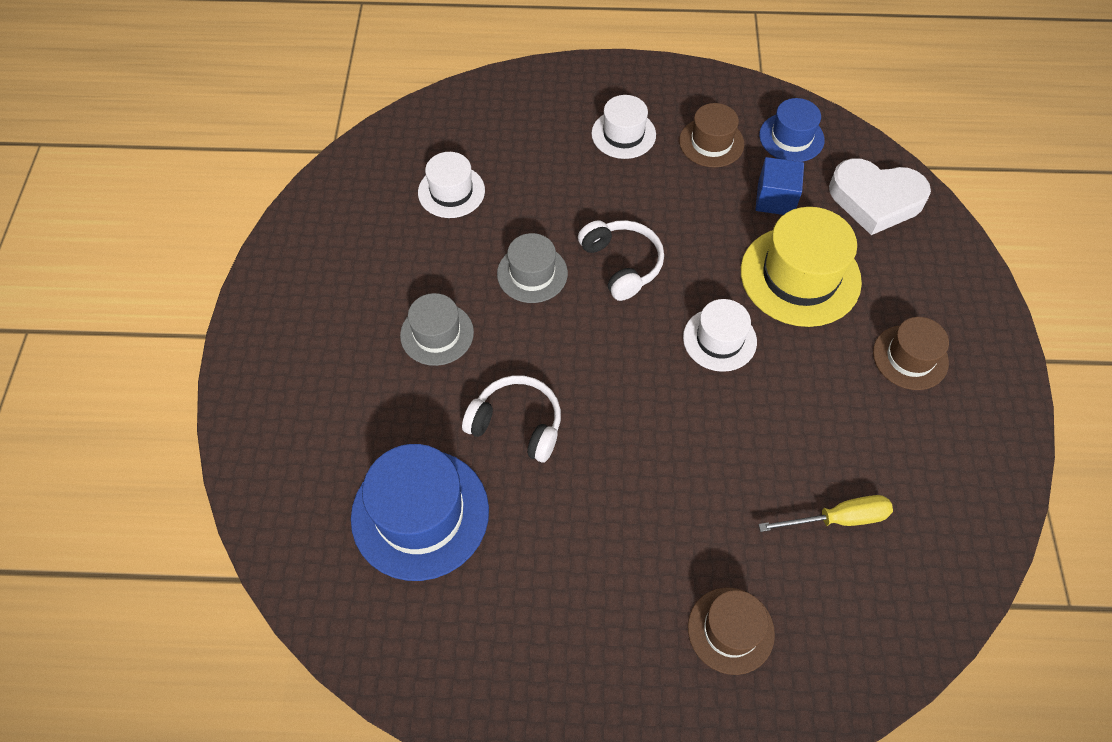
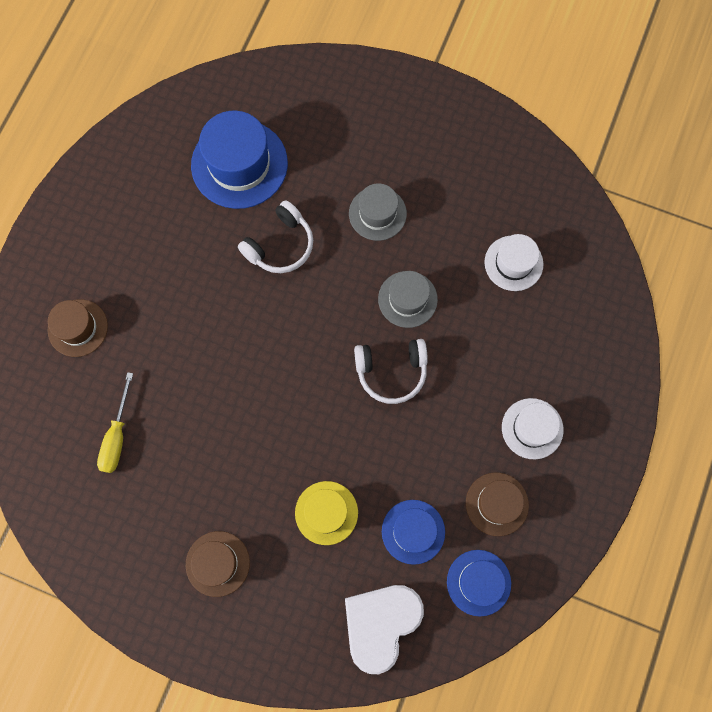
camera: 110 degrees right, 15 degrees up
white hat [683,299,757,372] -> none
yellow hat [741,207,862,327] -> yellow hat [295,481,358,545], size x0.59
blue cube [755,157,804,215] -> blue hat [382,500,445,565]

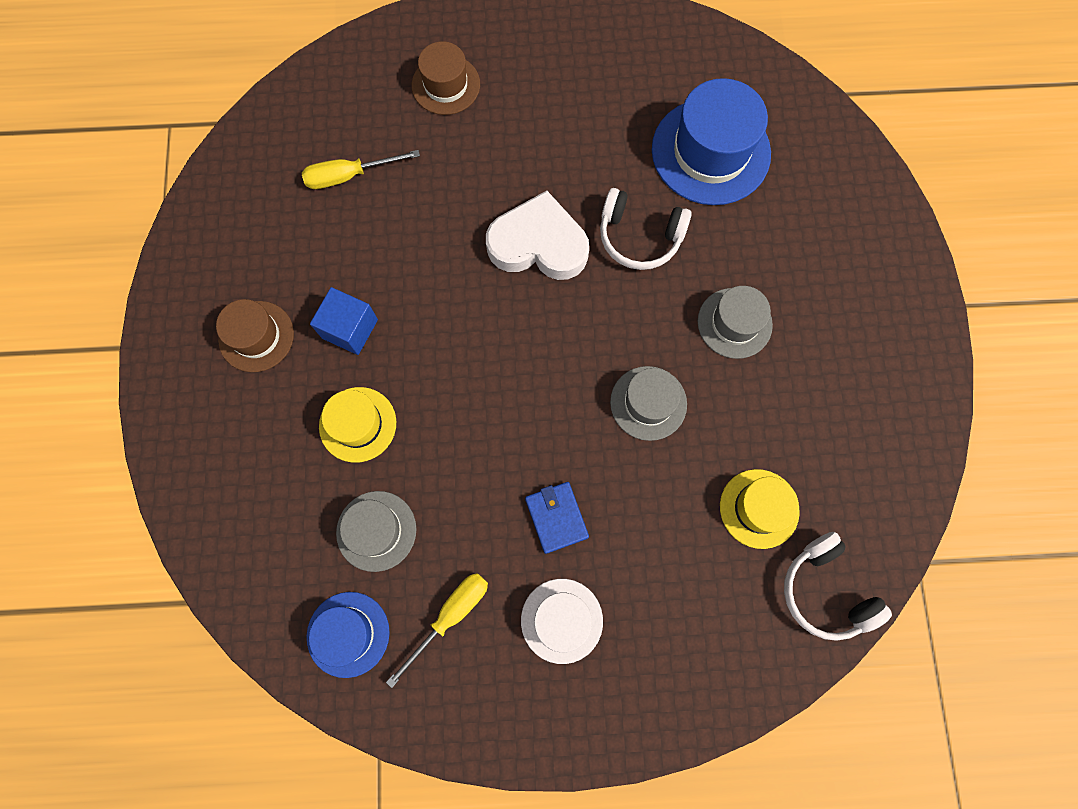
camera: 65 degrees right, 0 degrees up
white heart [345,585,424,674] -> white heart moved to [486,191,589,280]
white headphones [354,339,428,404] -> white headphones moved to [784,532,892,641]
blue hat [382,500,445,565] -> grey hat [336,491,416,572]
brown hat [466,473,529,536] -> yellow screwdriver [386,573,488,688]
white hat [484,234,543,291] -> yellow hat [720,469,800,549]
none -> blue cube [310,287,378,355]
none -> blue wallet [525,482,589,554]

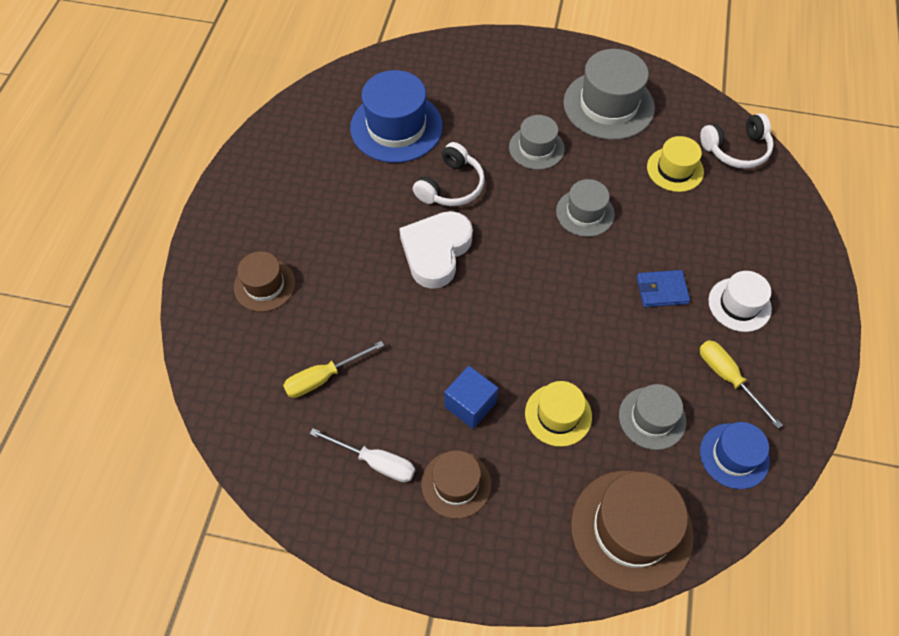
camera: 75 degrees left, 15 degrees down
yellow screwdriver [302,150,420,189] -> yellow screwdriver turned 60 degrees clockwise [283,341,384,398]
none -> white screwdriver [310,428,415,482]
none -> grey hat [563,49,655,140]
none -> brown hat [571,470,694,592]

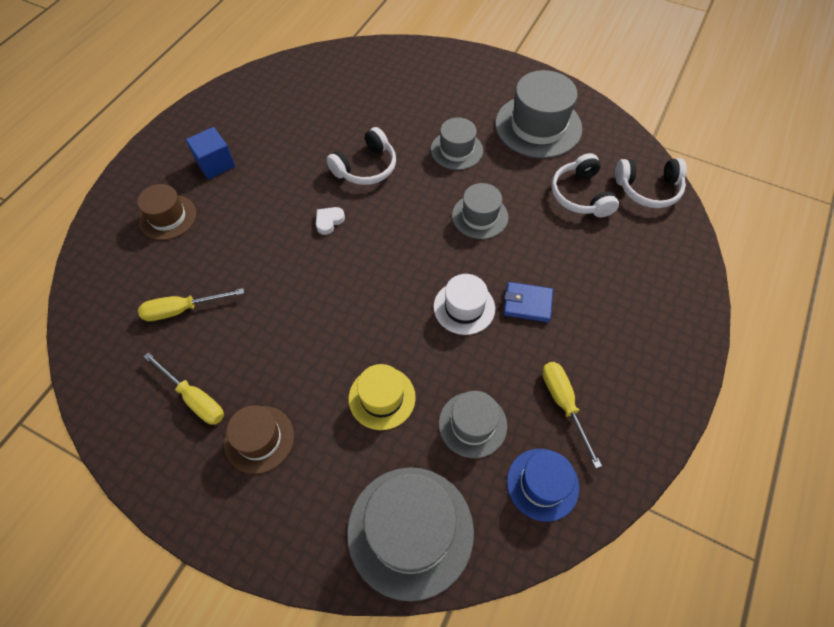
camera: 15 degrees right, 0 degrees up
white screwdriver [310,428,415,482] -> yellow screwdriver [144,352,224,425]
blue hat [350,70,443,163] -> none
white heart [399,211,473,289] -> white heart [316,207,345,235], size x0.41
blue cube [444,366,498,429] -> blue cube moved to [186,127,235,179]
brown hat [571,470,694,592] -> grey hat [347,467,474,602]
yellow hat [647,136,704,192] -> white headphones [551,153,619,218]
white hat [708,271,772,332] -> white hat moved to [434,274,495,335]

